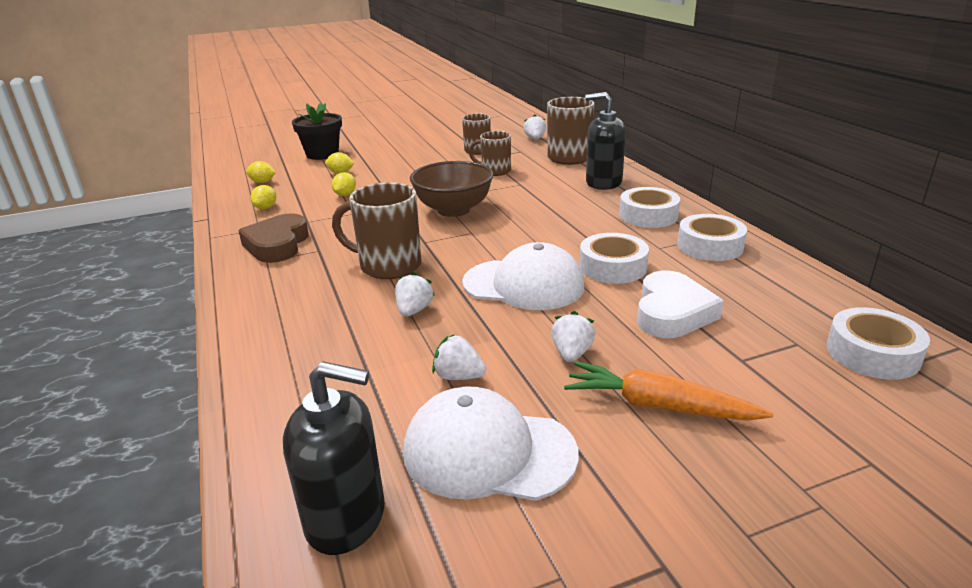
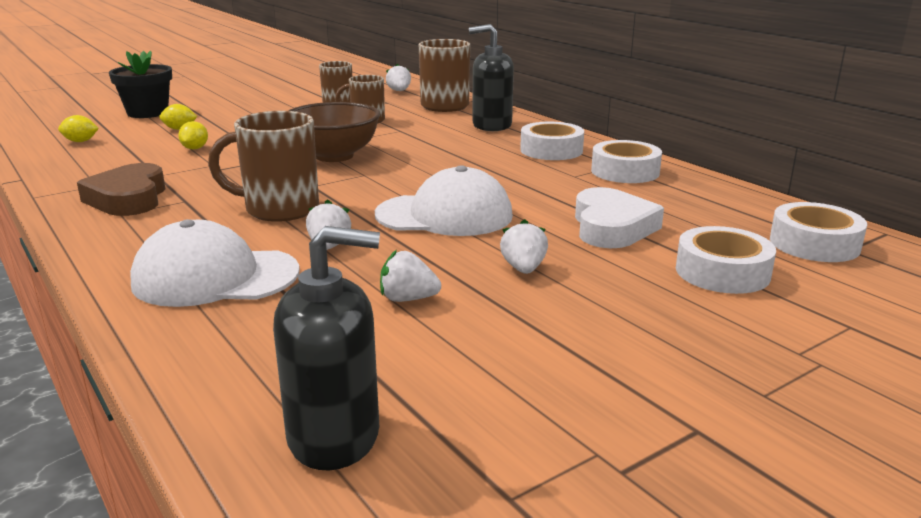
camera: 15 degrees left, 5 degrees down
yellow lemon [250,185,276,210] -> none
white cap [403,386,579,501] -> white cap moved to [130,219,300,307]
orange carrot [564,361,773,421] -> none
white tape [580,233,649,284] -> white tape moved to [676,226,776,294]

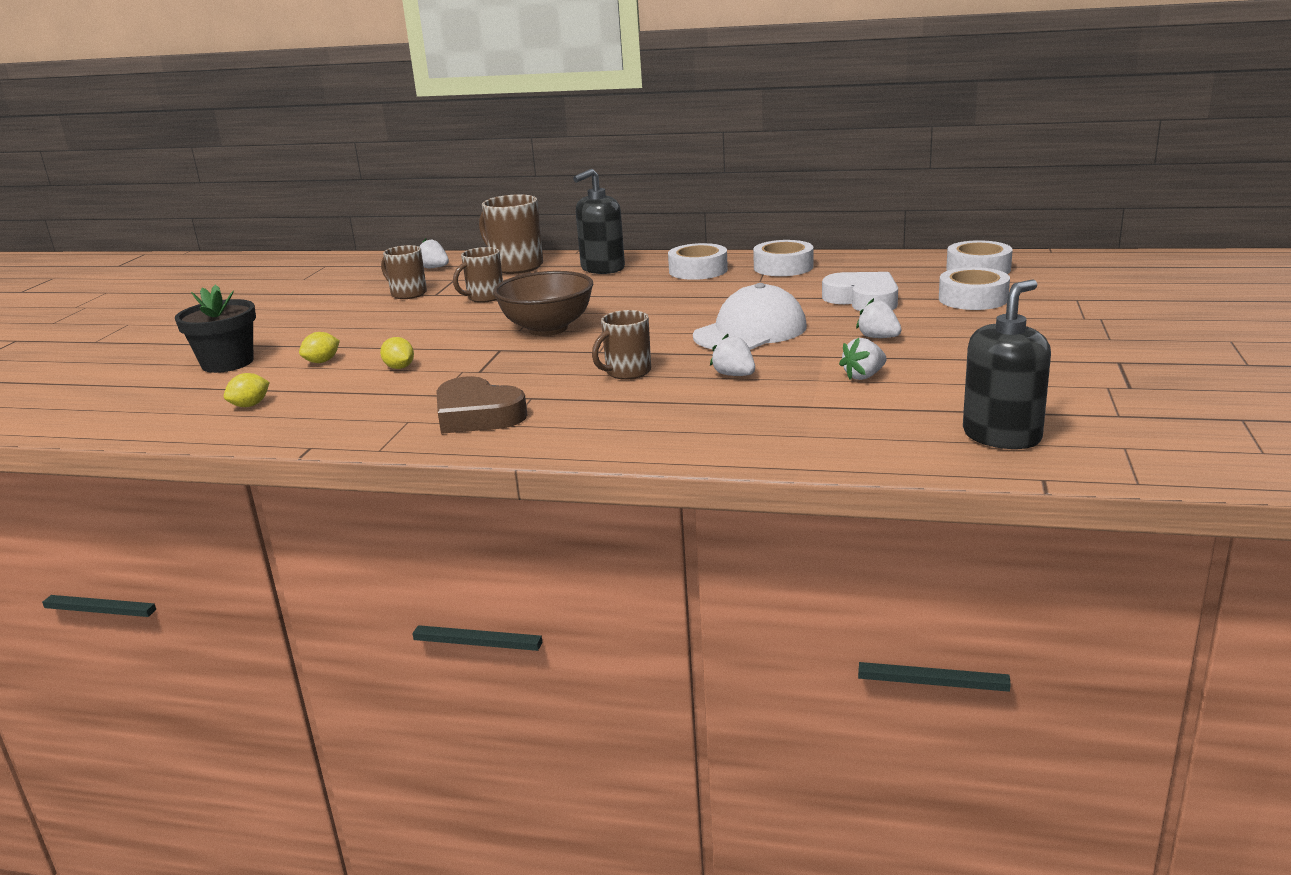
camera: 40 degrees left, 0 degrees up
white cap [130,219,300,307] -> none
brown mug [208,111,319,222] -> brown mug [592,310,651,380], size x0.64

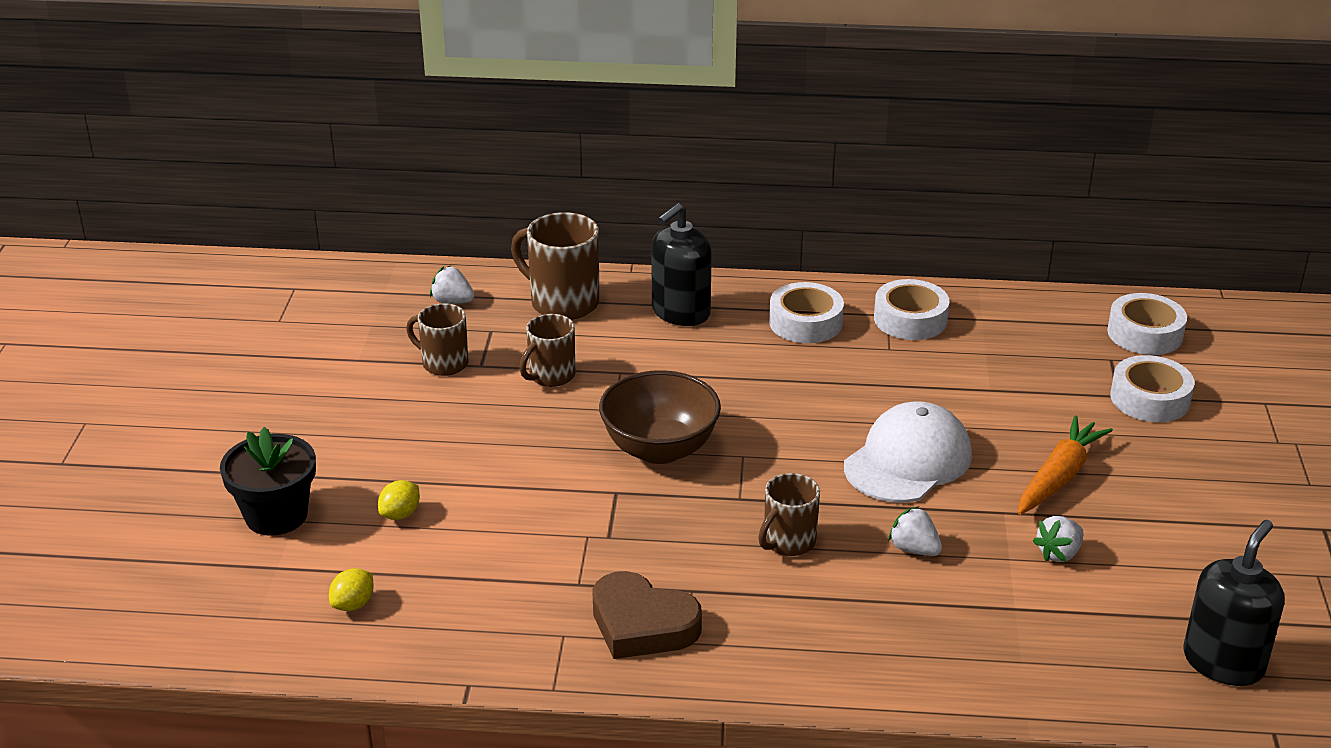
camera: 10 degrees left, 10 degrees up
yellow lemon [380,337,414,369] -> none
white heart [822,272,898,311] -> none
white strawberry [856,298,901,338] -> orange carrot [1018,416,1113,515]

